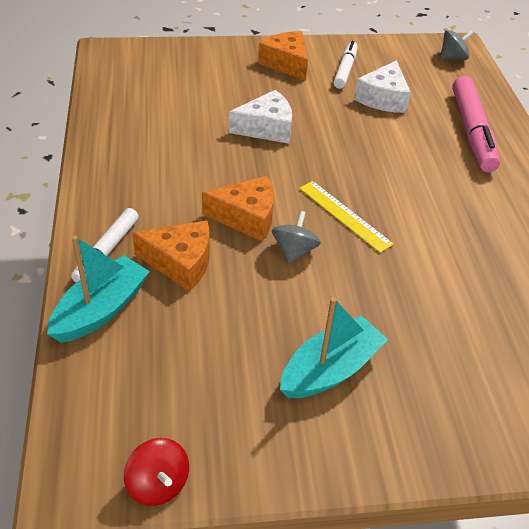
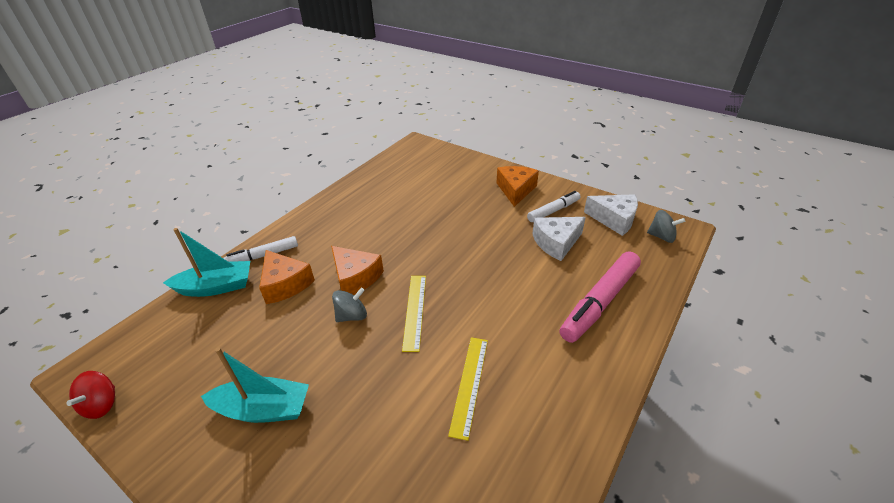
camera: 45 degrees right, 5 degrees down
white cheese [229,90,292,144] -> white cheese moved to [584,194,638,236]
none -> yellow ruler [448,337,488,441]

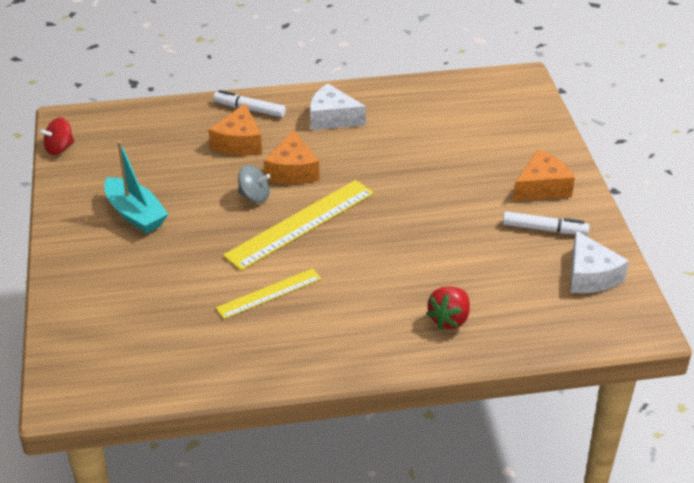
camera: 45 degrees right, 0 degrees up
turquoise boat [163,228,250,297] -> none
yellow ruler [402,276,426,352] -> yellow ruler [223,180,374,271], size x1.68
white cheese [532,217,586,261] -> white cheese moved to [310,84,366,130]
pink marker [559,252,641,343] -> red strawberry [426,287,470,330]
grey spinning top [647,210,685,243] -> none

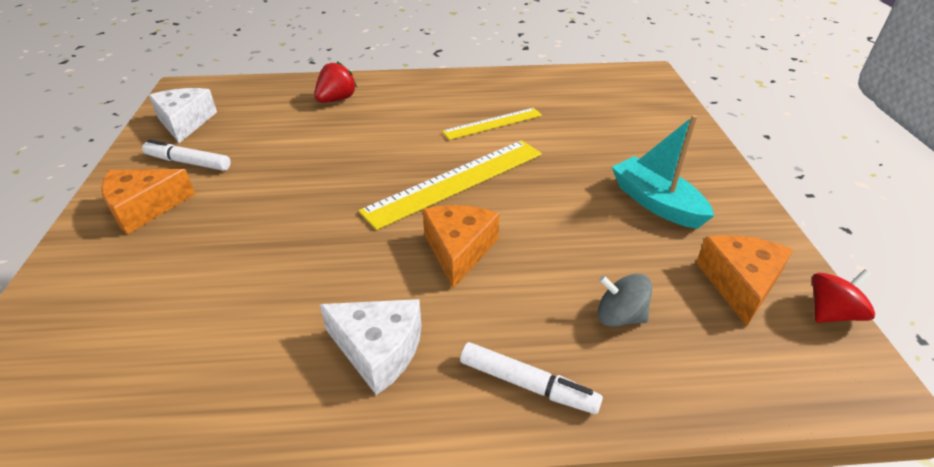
camera: 175 degrees left, 0 degrees up
orange cheese [209,103,262,155] -> orange cheese moved to [696,235,793,326]
grey spinning top [238,165,271,203] -> grey spinning top moved to [598,274,652,327]

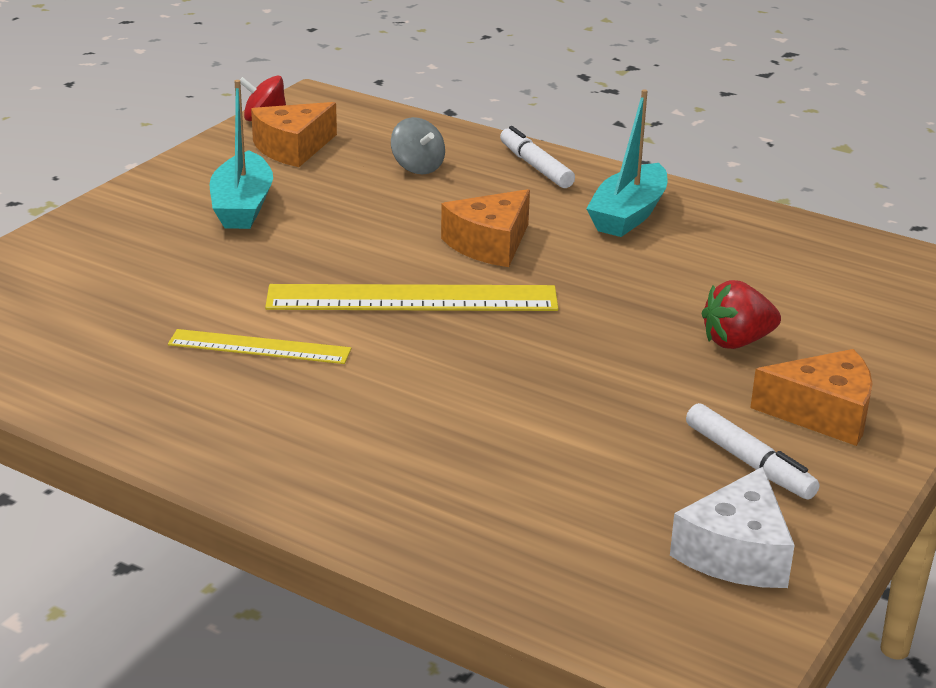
camera: 145 degrees left, 10 degrees down
red strawberry [314,61,357,103] -> red strawberry moved to [701,280,781,349]
white cheese [319,299,421,395] -> turquoise boat [586,89,667,237]

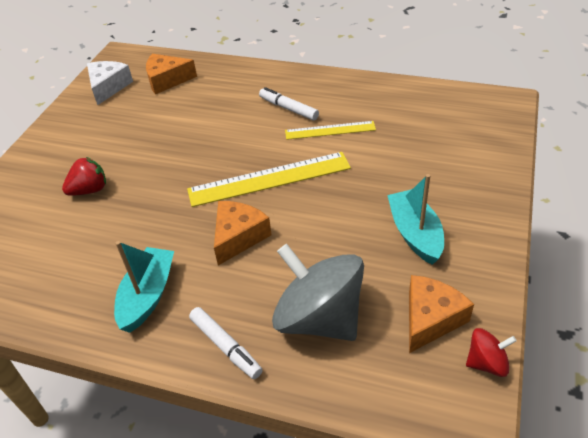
camera: 170 degrees right, 15 degrees up
grey spinning top [391,117,445,174] -> grey spinning top [272,244,364,341], size x2.20
white marker [686,403,820,500] -> white marker moved to [259,87,319,120]
orange cheese [750,349,872,446] -> orange cheese moved to [146,54,197,94]

